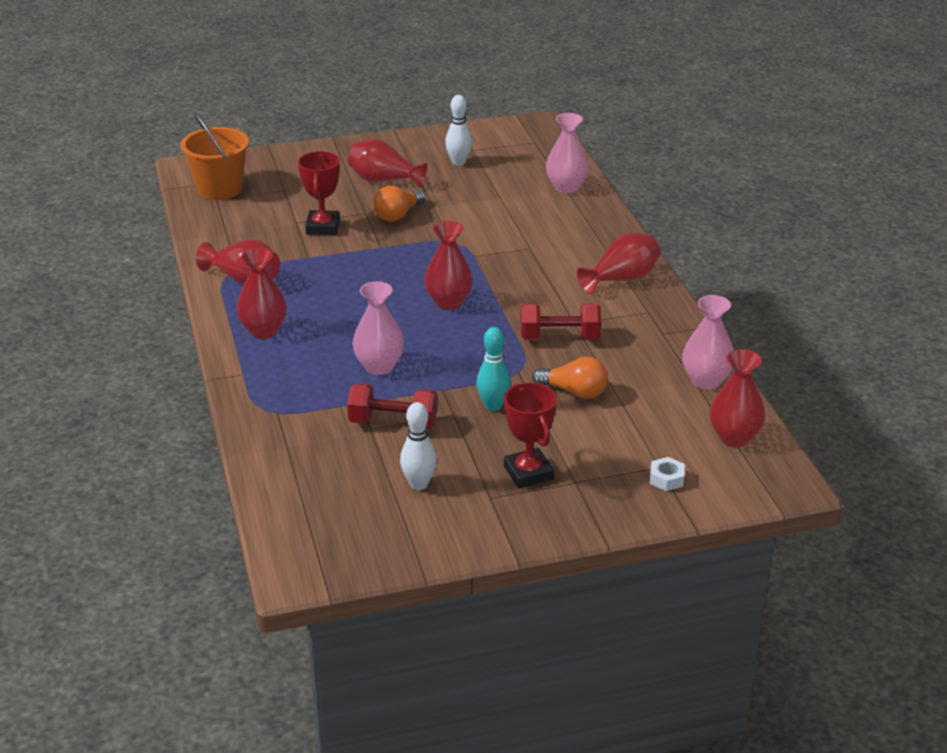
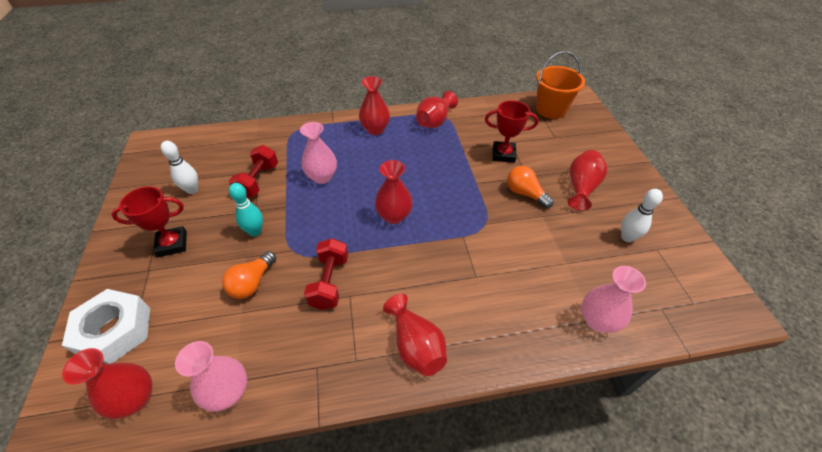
camera: 95 degrees right, 15 degrees up
white nut [650,457,685,491] -> white nut [62,289,150,364], size x2.32

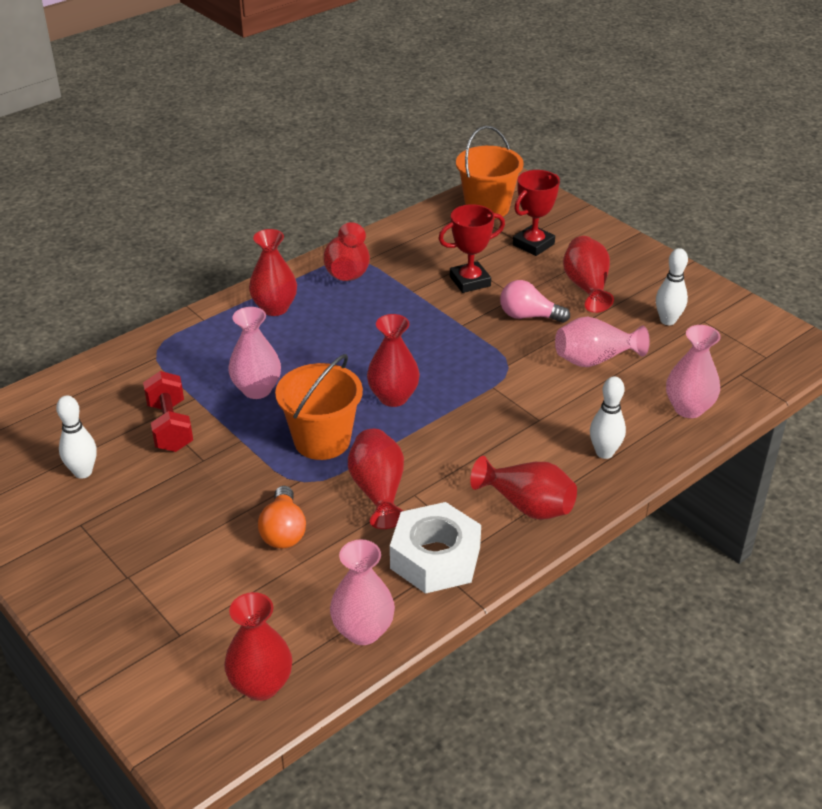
camera: 30 degrees left, 10 degrees down
white nut [62,289,150,364] -> white nut moved to [390,502,481,594]
red trophy [111,186,187,257] -> red trophy moved to [513,170,560,256]
turquoise bowling pin [229,183,263,236] -> none
red dumbbell [304,238,348,310] -> red vase [348,429,404,529]
orange light bulb [507,166,554,208] -> pink light bulb [500,280,570,323]
none -> orange bucket [275,354,363,460]
none -> pink vase [555,317,650,367]
none -> white bowling pin [590,376,626,459]

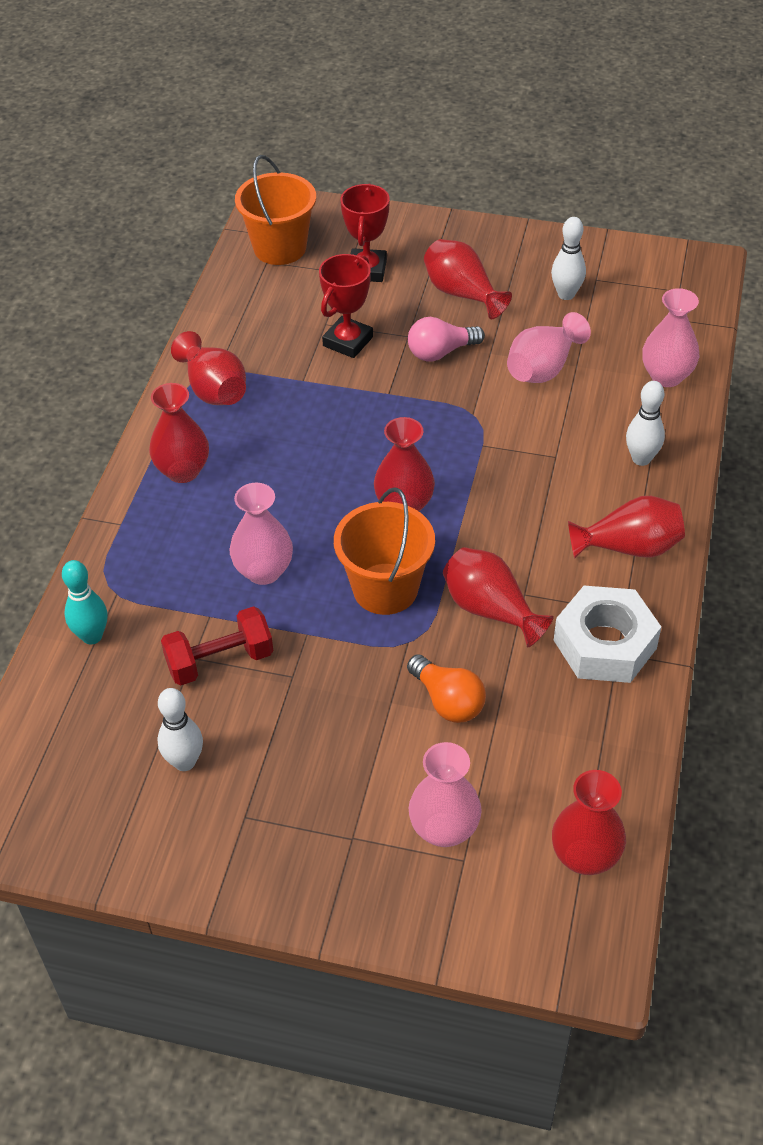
camera: 35 degrees left, 10 degrees up
red dumbbell [143,371,193,452] -> red dumbbell turned 60 degrees counterclockwise [161,606,273,685]
pink vase [330,540,395,645] -> pink vase moved to [409,742,482,847]
none -> turquoise bowling pin [62,560,107,644]

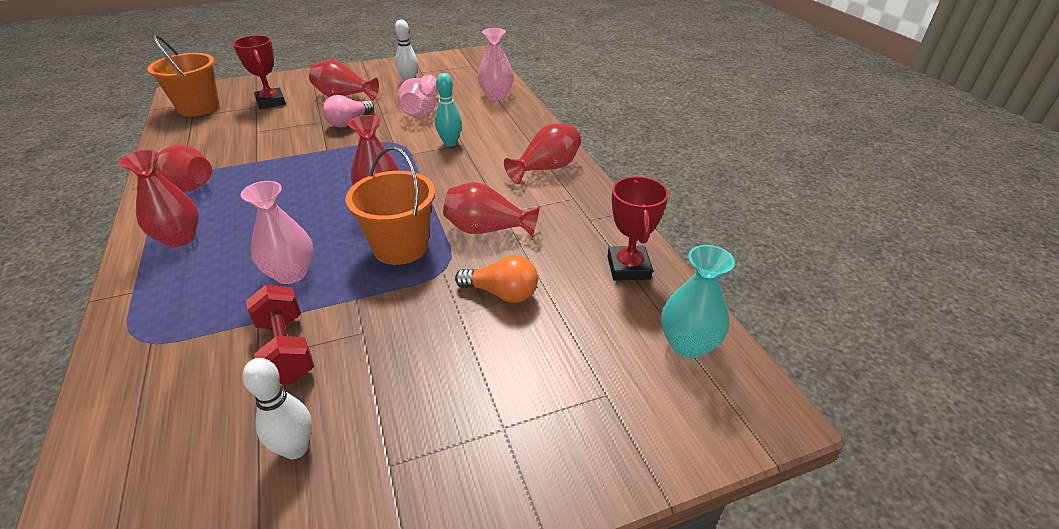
camera: 35 degrees left, 10 degrees down
turquoise bowling pin [62,560,107,644] -> turquoise bowling pin moved to [435,73,462,147]
red dumbbell [161,606,273,685] -> red dumbbell turned 60 degrees counterclockwise [246,285,314,384]
red trophy [319,254,373,358] -> red trophy moved to [607,176,669,281]
pink vase [409,742,482,847] -> none
red vase [552,770,626,875] -> turquoise vase [661,245,735,358]
white nut [554,586,661,683] -> none
white bowling pin [626,381,665,466] -> none

